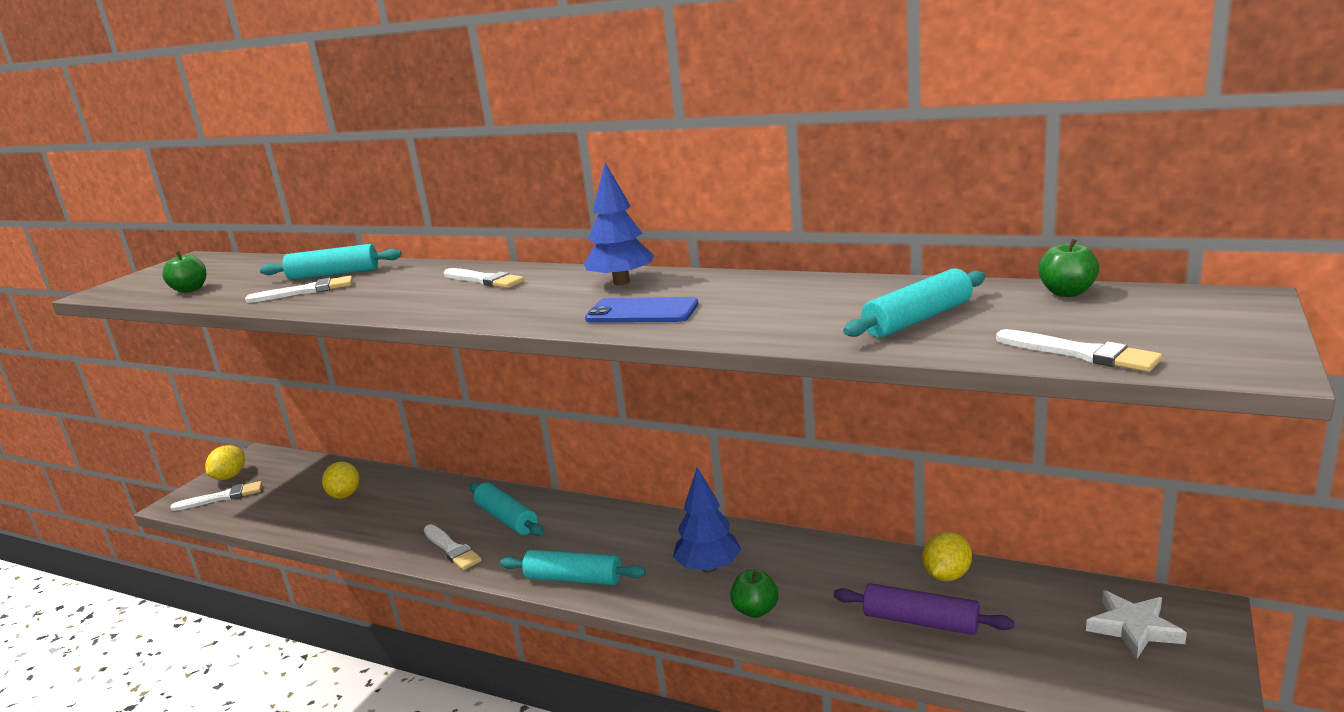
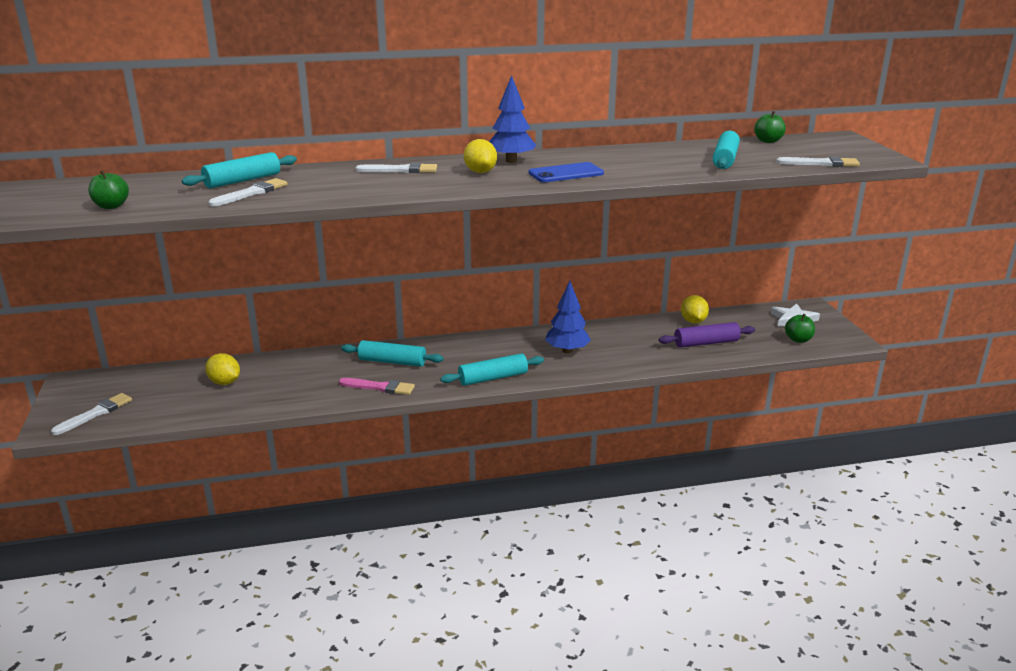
camera: 40 degrees left, 5 degrees up
yellow lemon [205,445,245,480] -> yellow lemon moved to [464,139,497,173]
white brush [424,524,482,570] -> pink brush [339,378,415,395]
green apple [730,570,779,618] -> green apple moved to [785,314,815,343]

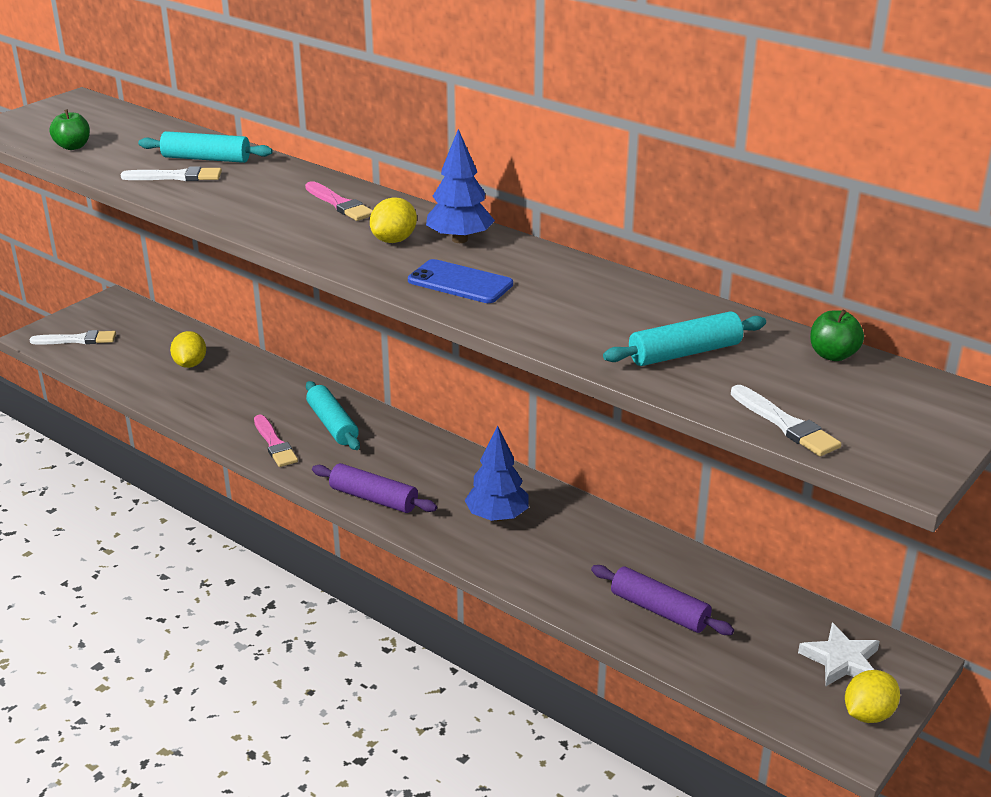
camera: 50 degrees right, 5 degrees up
white brush [355,163,437,173] -> pink brush [305,181,373,221]
turquoise rolling pin [440,353,544,386] -> purple rolling pin [312,463,437,513]
yellow lemon [681,295,709,323] -> yellow lemon moved to [845,670,900,723]
green apple [785,314,815,343] -> none

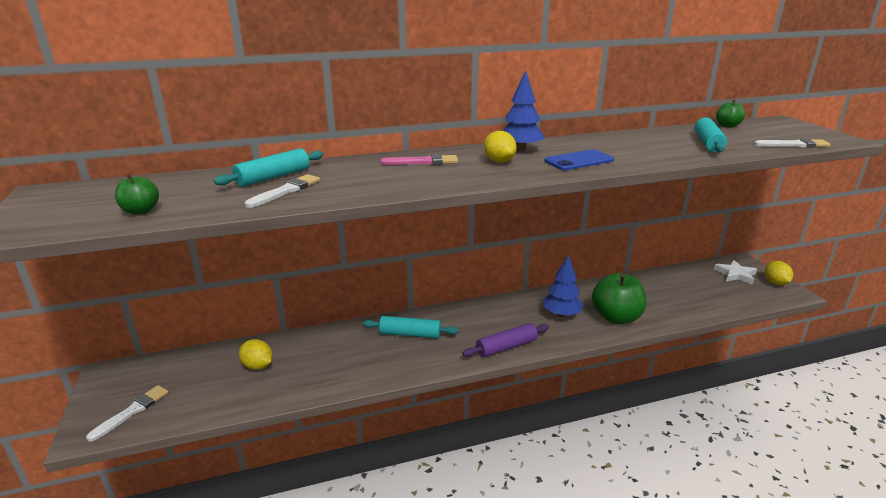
camera: 55 degrees left, 5 degrees down
pink brush [254,414,298,467] -> none
purple rolling pin [591,565,734,635] -> none
none -> green apple [592,273,647,324]

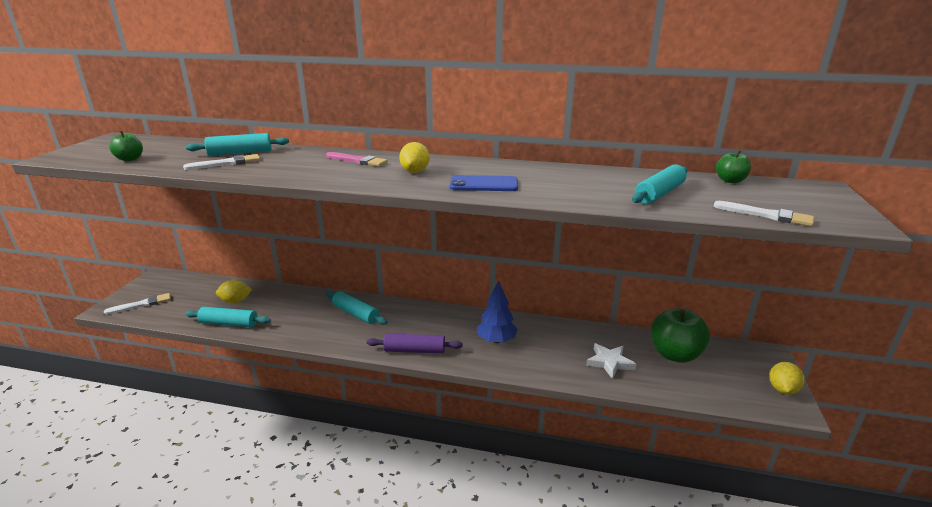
camera: 30 degrees right, 0 degrees up
yellow lemon [239,339,272,370] -> yellow lemon turned 75 degrees counterclockwise [216,280,252,303]
blue tree [502,70,544,152] -> none
green apple [592,273,647,324] -> green apple moved to [651,308,710,363]
white star [714,260,757,285] -> white star moved to [586,343,637,379]
none -> turquoise rolling pin [185,307,271,327]

